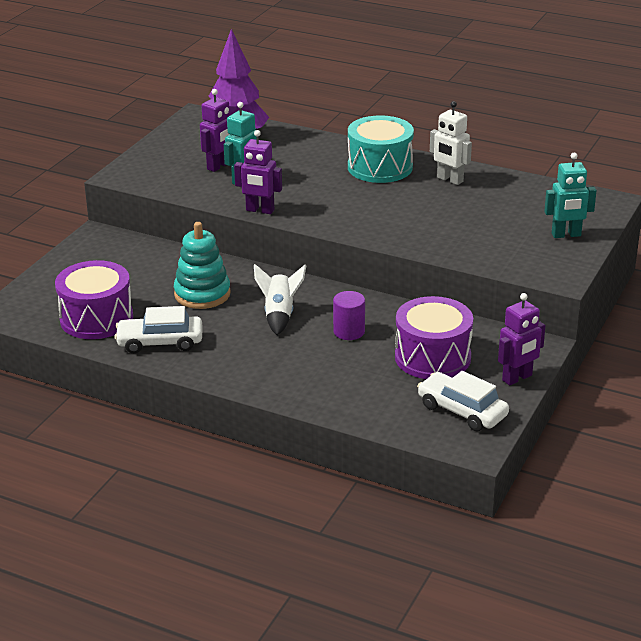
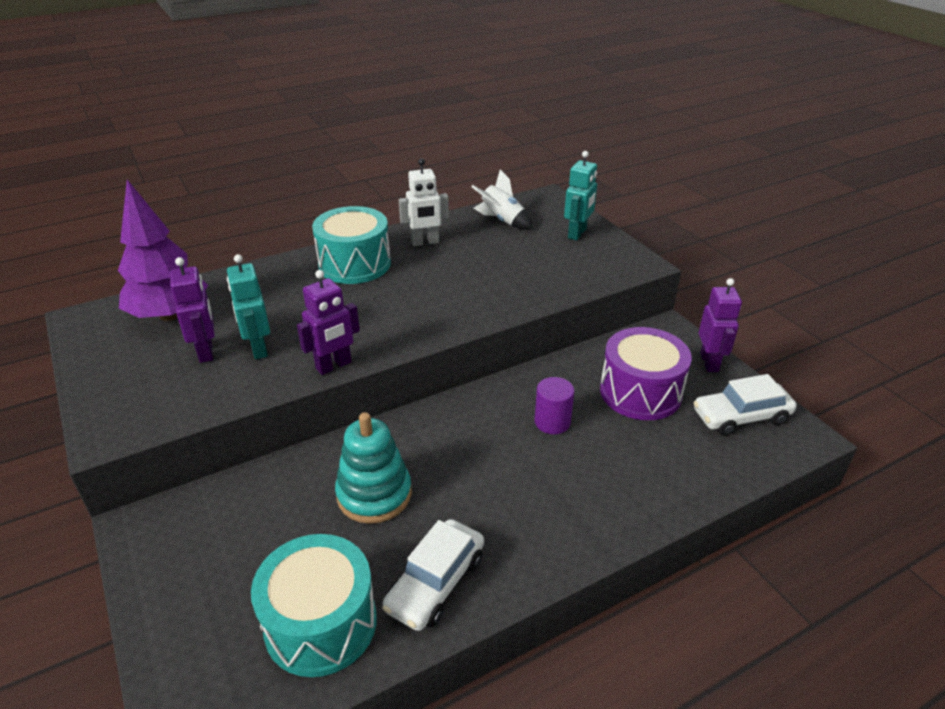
camera: 55 degrees left, 5 degrees up
purple drum [55,260,133,339] -> turquoise drum [251,534,377,677]
white rocket [254,264,306,335] -> white rocket moved to [471,169,533,230]

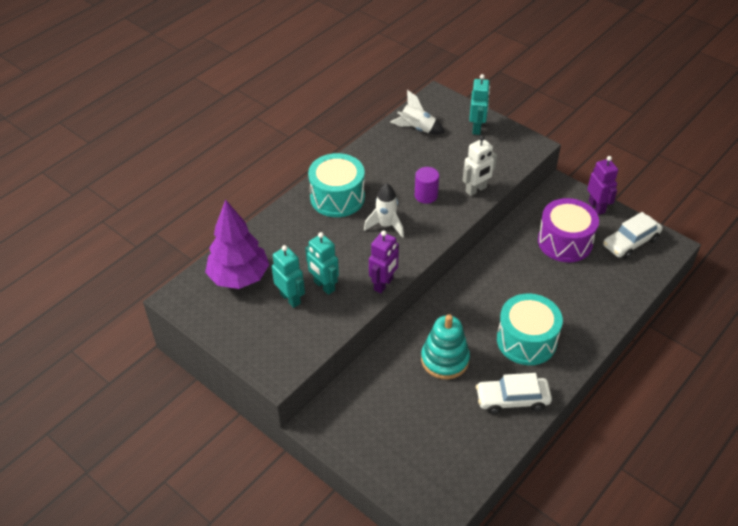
camera: 20 degrees left, 10 degrees up
purple robot [170,257,215,363] -> turquoise robot [272,245,305,308]
turquoise drum [251,534,377,677] -> turquoise drum moved to [497,293,563,365]
white car [382,519,484,631] -> white car turned 75 degrees clockwise [476,373,552,414]
white robot [399,158,449,246] -> white robot moved to [463,135,497,196]
purple cylinder [534,377,574,434] -> purple cylinder moved to [415,167,439,204]
none -> white rocket [364,183,404,238]

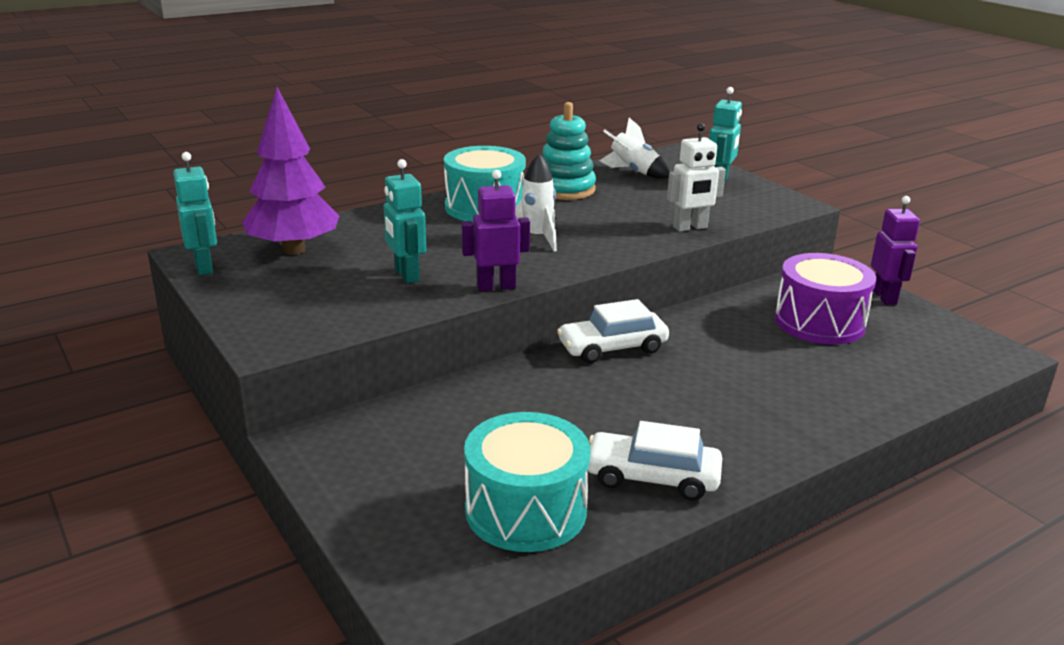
camera: 15 degrees right, 20 degrees down
turquoise robot [272,245,305,308] -> turquoise robot moved to [173,152,217,275]
purple robot [369,230,399,293] -> purple robot turned 150 degrees counterclockwise [462,170,530,291]
purple cylinder [415,167,439,204] -> none
turquoise stacking toy [421,314,470,379] -> turquoise stacking toy moved to [542,102,596,200]
turquoise drum [497,293,563,365] -> turquoise drum moved to [464,412,590,552]
white car [603,212,663,259] -> white car moved to [557,299,669,363]

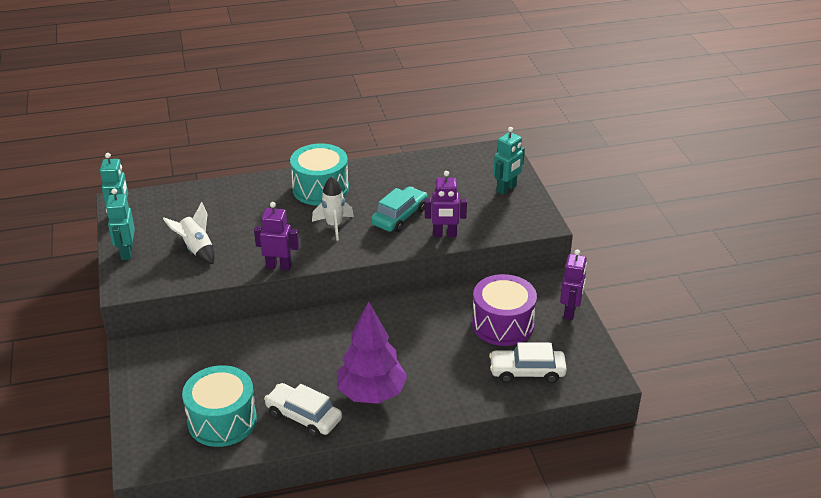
camera: 20 degrees right, 10 degrees up
purple tree [242,87,339,255] -> purple tree moved to [337,301,407,404]
turquoise robot [383,159,426,283] -> turquoise robot moved to [106,188,135,260]
turquoise stacking toy [542,102,596,200] -> none
white car [557,299,669,363] -> white car moved to [489,342,567,383]
white rocket [599,118,669,179] -> white rocket moved to [163,202,215,264]
white robot [667,123,726,232] -> purple robot [425,171,467,237]
none -> turquoise car [371,187,427,232]

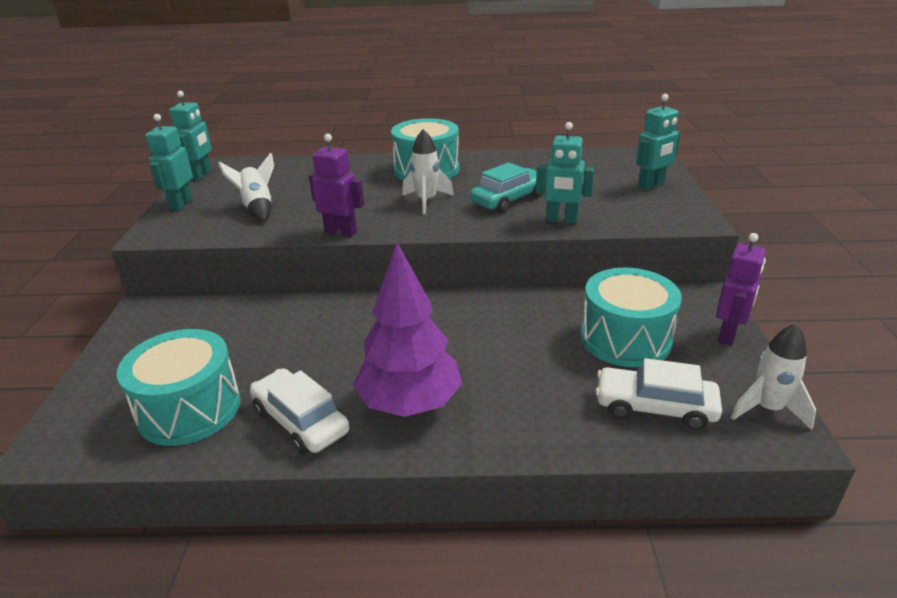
camera: 15 degrees right, 5 degrees down
purple robot [425,171,467,237] -> turquoise robot [536,122,594,224]
purple drum [472,274,537,346] -> turquoise drum [581,268,682,367]
none -> white rocket [731,323,816,430]

